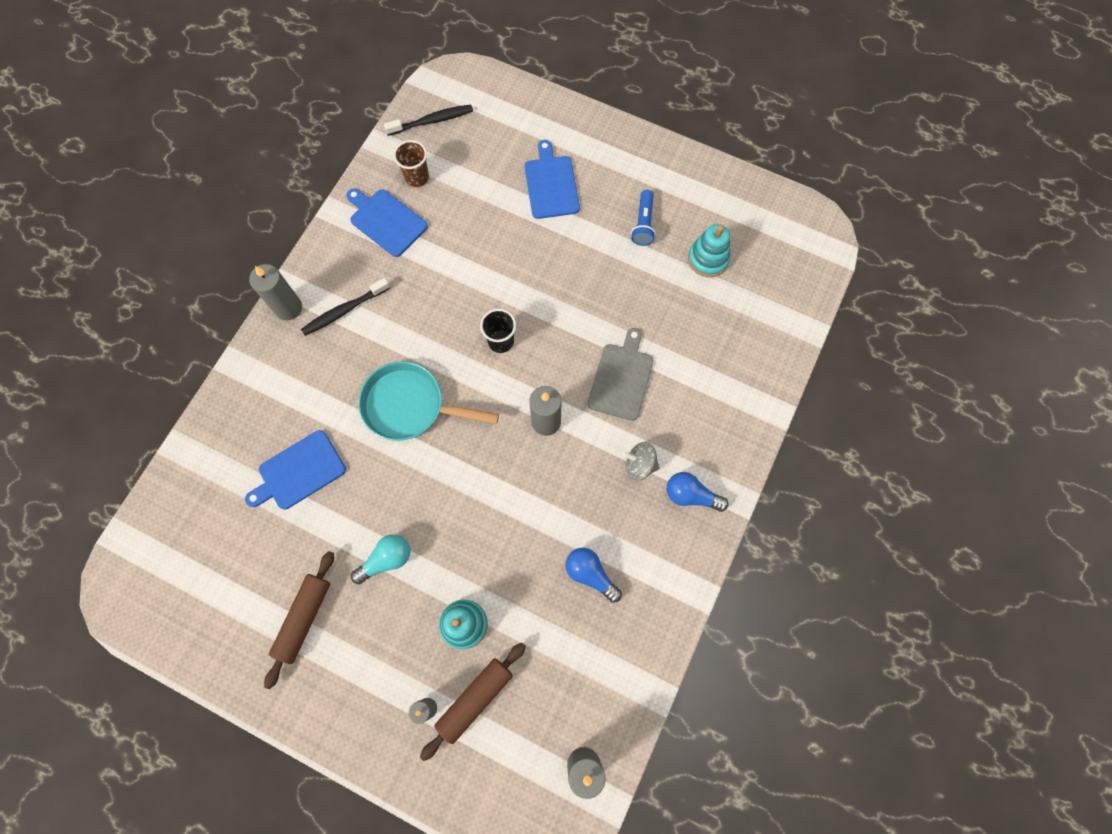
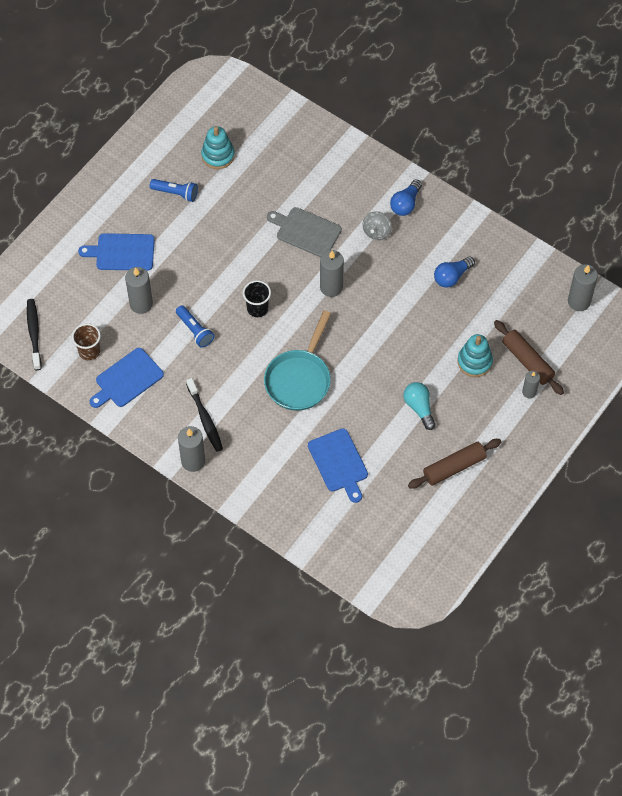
camera: 80 degrees left, 10 degrees down
brown rolling pin [264,551,334,689] -> brown rolling pin turned 60 degrees counterclockwise [408,439,501,489]
none -> grey candle [125,267,153,314]
none -> blue flashlight [176,305,214,348]

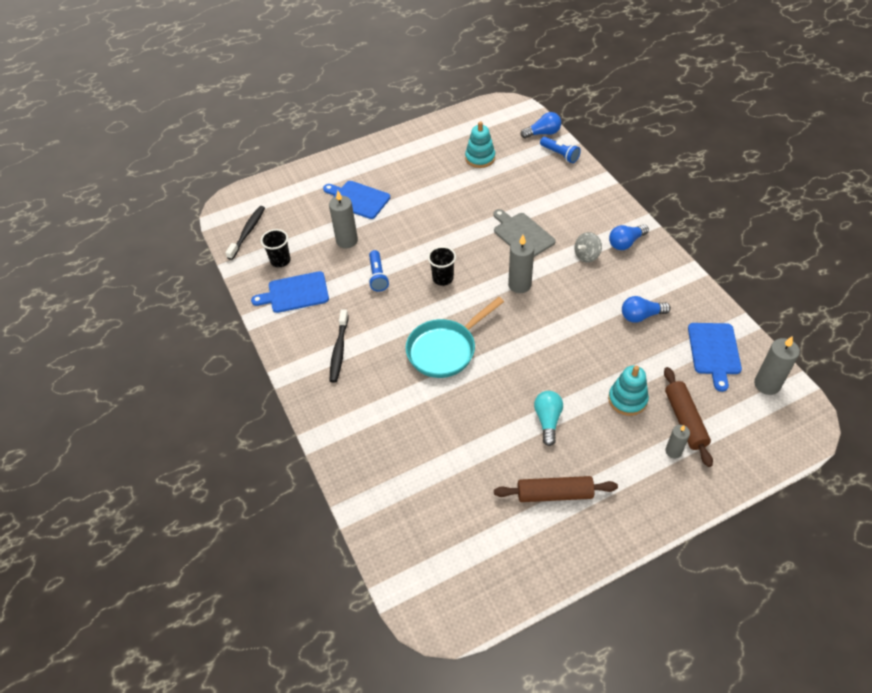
camera: 30 degrees right, 10 degrees down
brown cup [72,323,101,361] -> black cup [261,229,291,267]
blue flashlight [150,179,198,202] -> blue flashlight moved to [540,137,581,163]
grey candle [178,426,205,472] -> none
blue cutting board [308,428,368,503] -> blue cutting board moved to [688,323,742,392]
none -> blue light bulb [521,112,561,139]

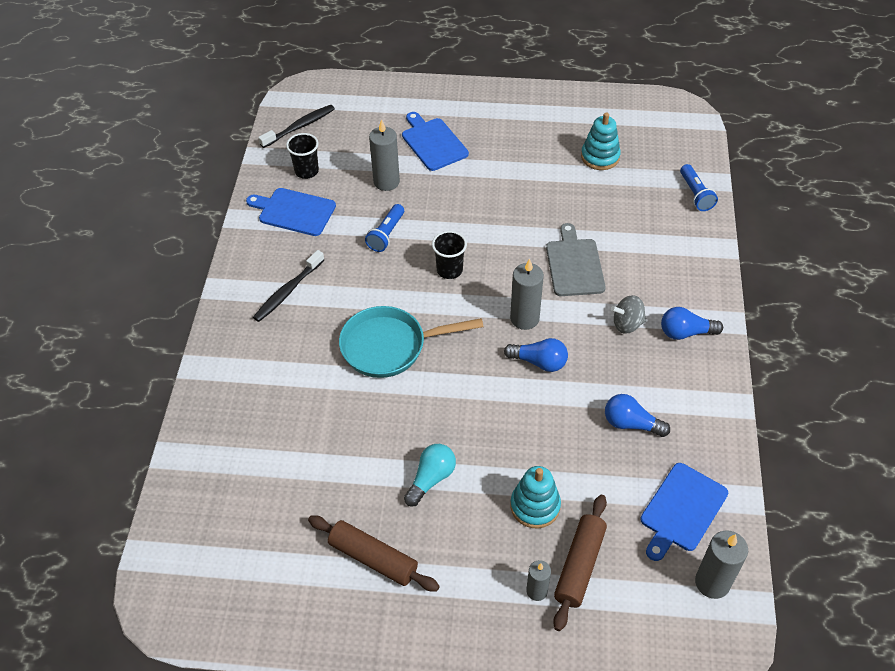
camera: 30 degrees right, 0 degrees up
blue light bulb [521,112,561,139] -> blue light bulb moved to [504,338,568,372]

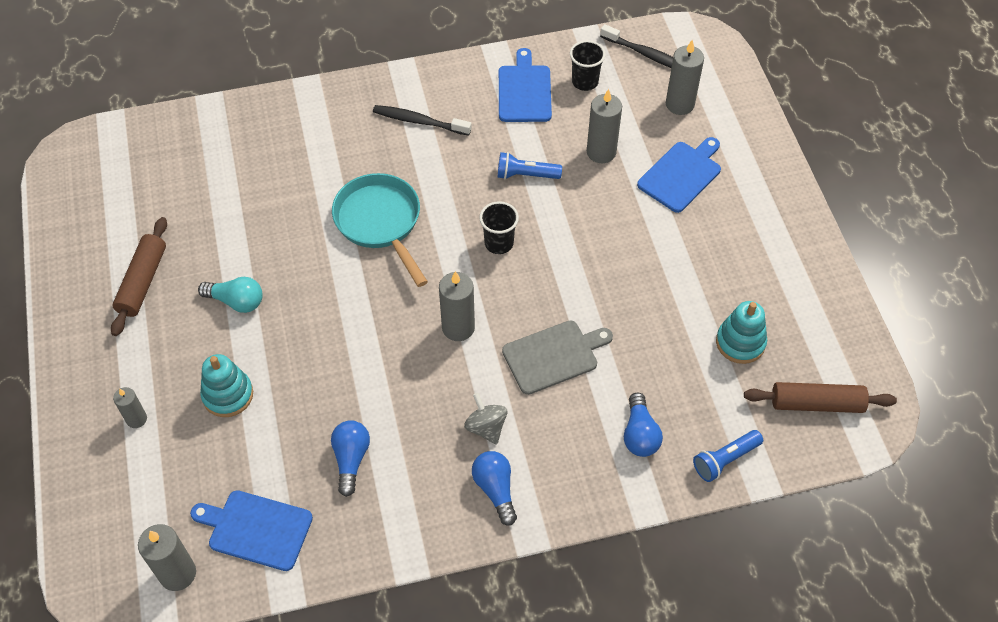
camera: 70 degrees right, 5 degrees up
blue light bulb [504,338,568,372] -> blue light bulb moved to [624,392,663,457]
brown rolling pin [553,495,607,631] -> brown rolling pin moved to [744,382,897,413]
none -> grey candle [666,40,704,115]

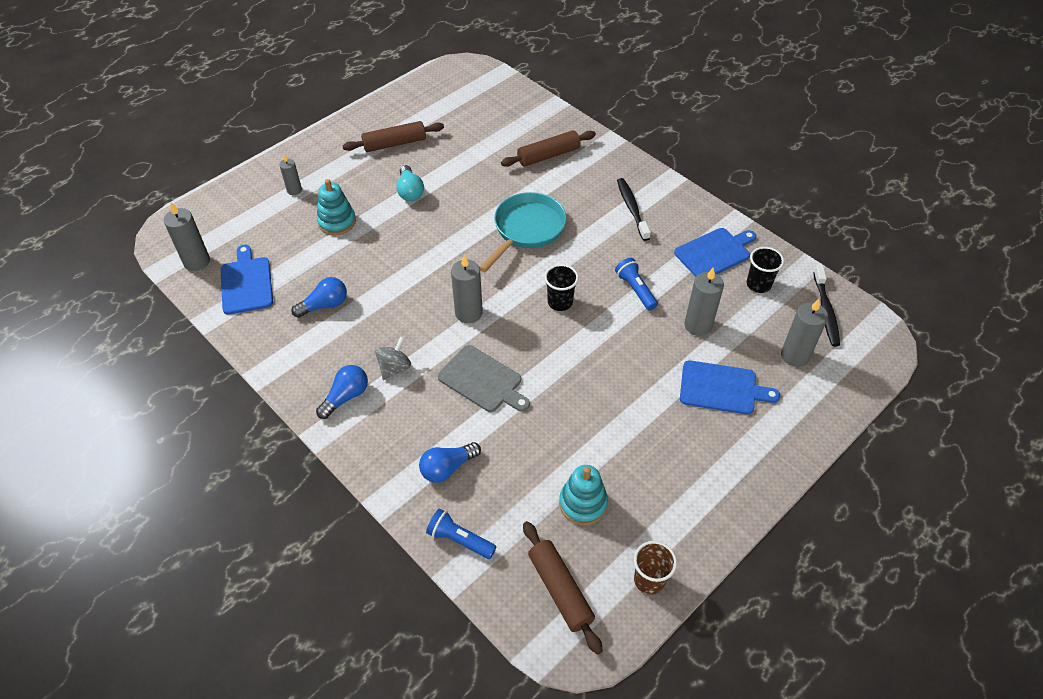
camera: 60 degrees right, 5 degrees down
none -> brown rolling pin [501,130,596,167]
none -> brown cup [634,541,677,595]

